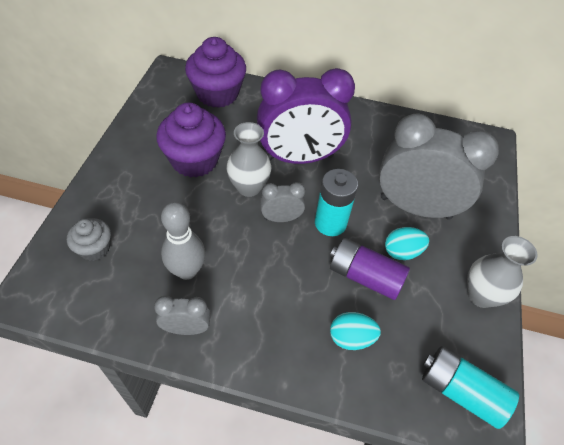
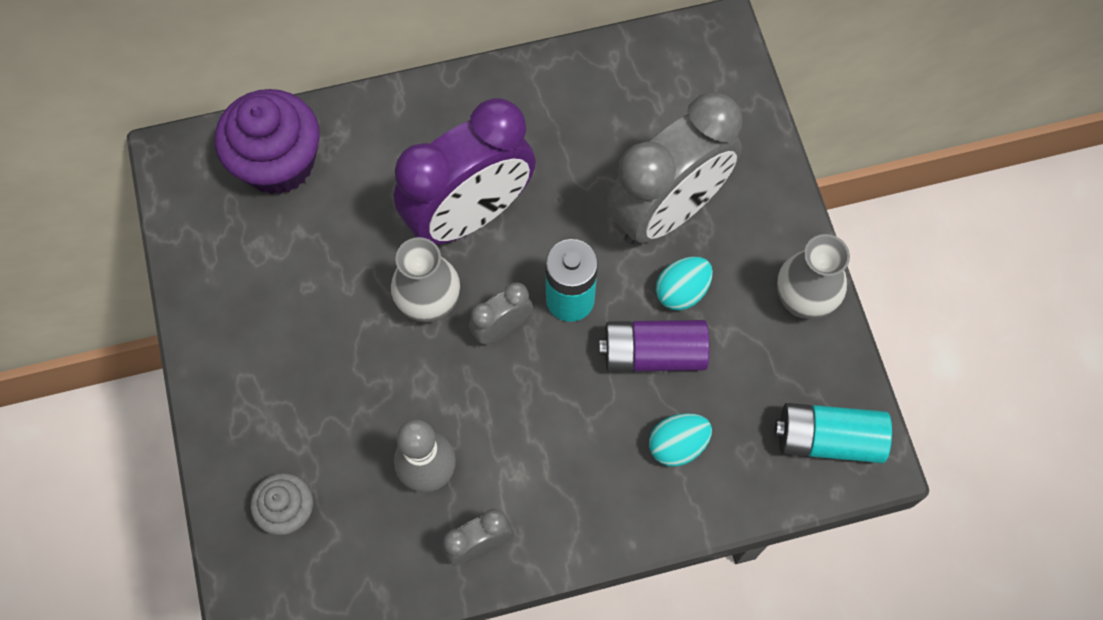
camera: 25 degrees left, 15 degrees up
purple cupcake [156,103,226,178] -> none
grey clock [379,113,499,220] -> grey clock turned 150 degrees clockwise [606,92,742,244]

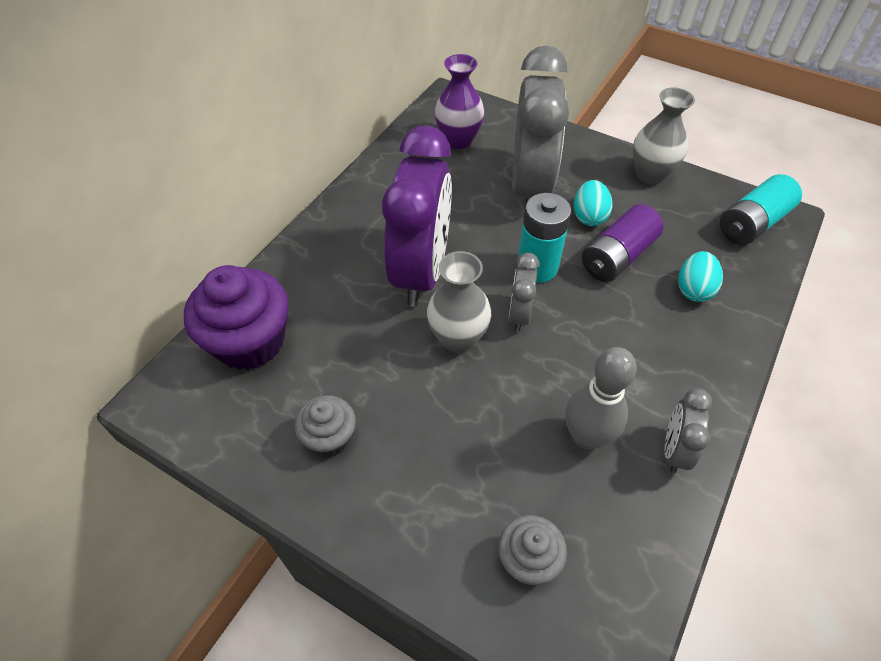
camera: 45 degrees left, 15 degrees down
none -> grey cupcake [295,395,356,456]
none -> purple vase [435,54,484,149]

